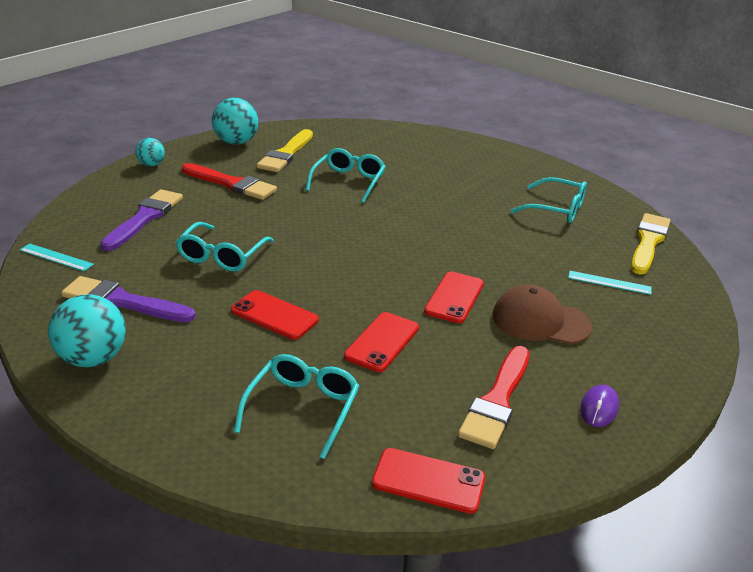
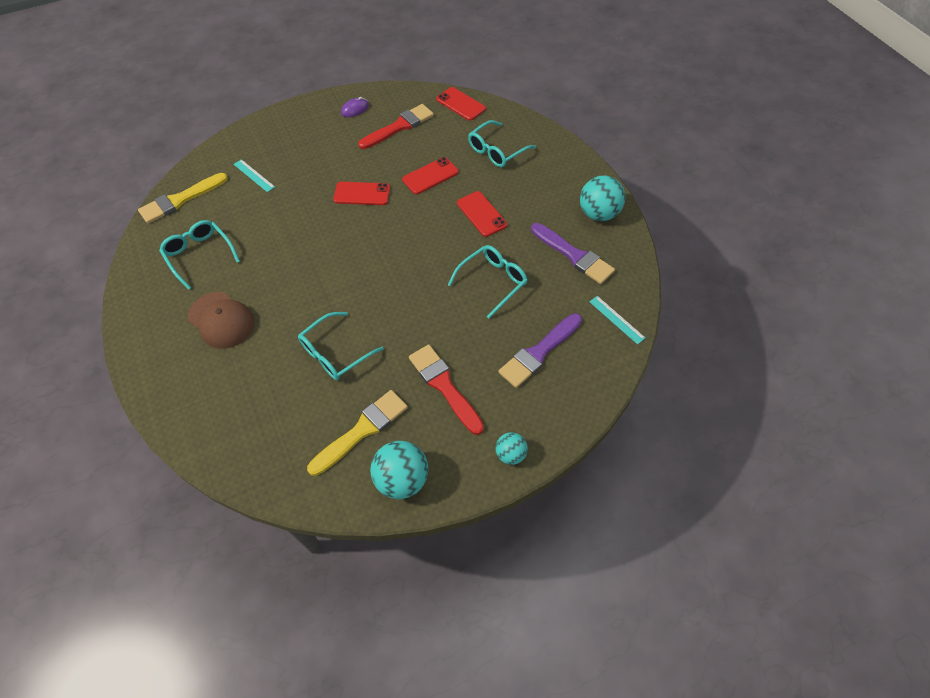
camera: 150 degrees left, 25 degrees up
red phone [424,272,484,323] -> red phone turned 45 degrees clockwise [333,182,390,205]
brown cap [493,285,592,344] -> brown cap moved to [188,292,255,349]

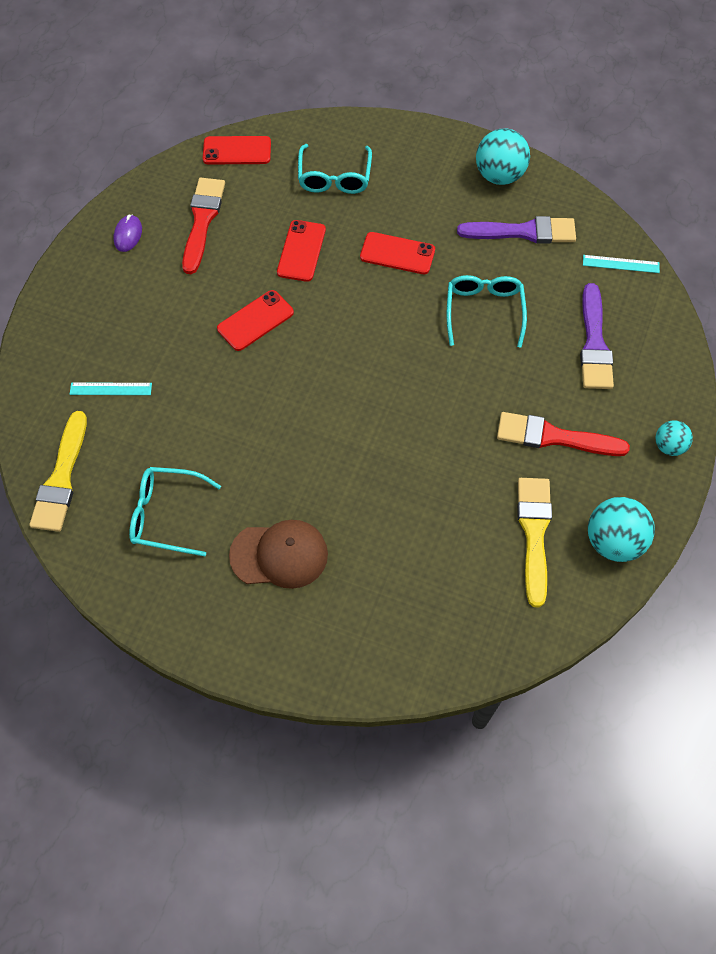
camera: 45 degrees left, 5 degrees up
turquoise glasses [298,312,384,380] -> none

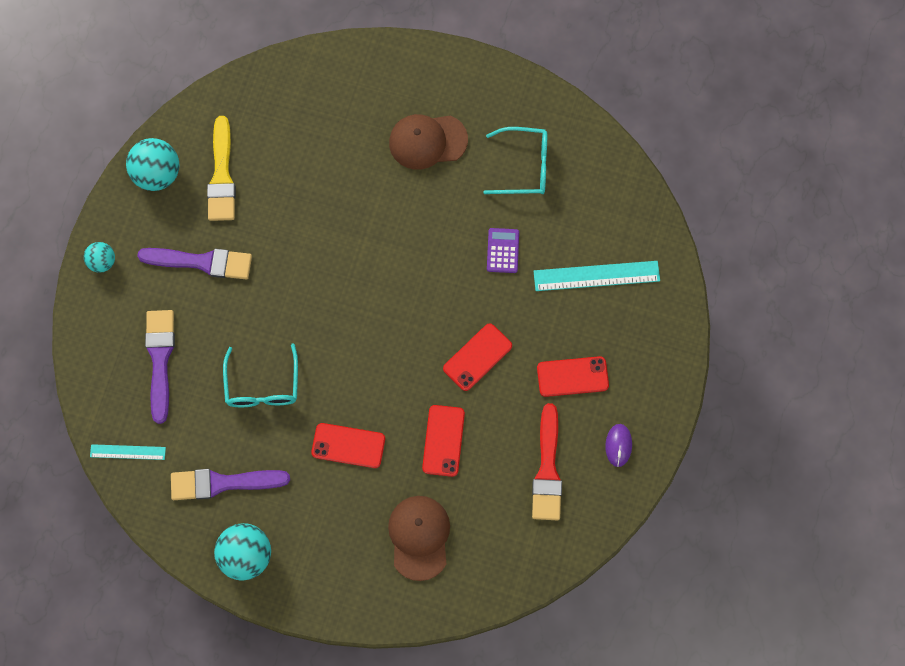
camera: 175 degrees right, 10 degrees up
yellow brush [30,411,87,532] -> none
turquoise ruler [69,382,152,395] -> turquoise ruler [533,261,660,291], size x1.73
red phone [203,136,271,164] -> red phone moved to [537,356,609,397]
turquoise glasses [298,144,372,194] -> brown cap [388,496,450,581]
red brush [497,412,630,456] -> purple brush [137,248,252,280]
none -> purple calculator [487,228,519,273]

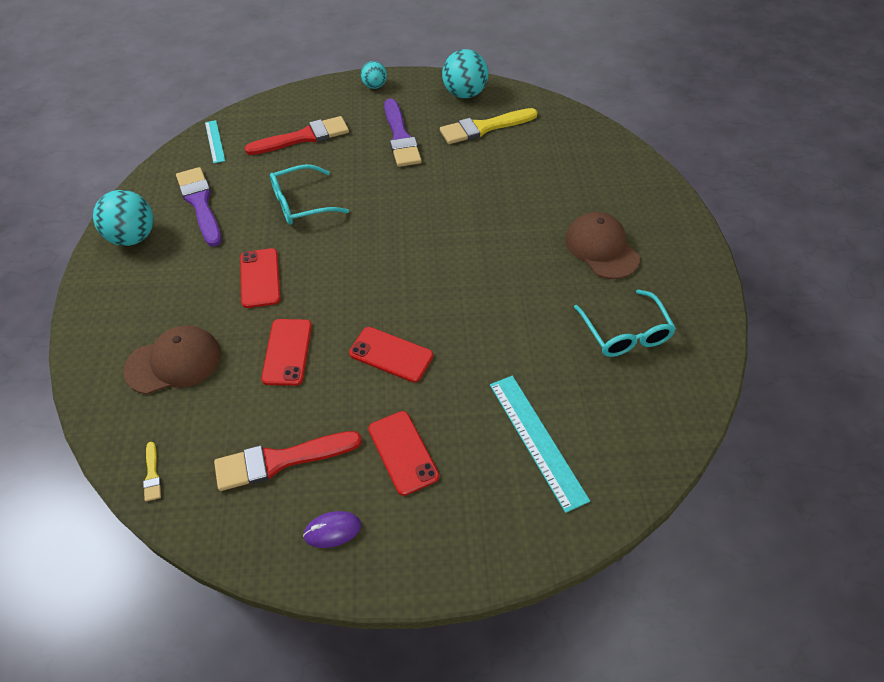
camera: 70 degrees right, 20 degrees down
purple brush [145,310,175,424] -> red brush [245,116,349,155]
red phone [422,405,465,477] -> red phone turned 75 degrees counterclockwise [261,319,312,386]
purple calculator [487,228,519,273] -> none
none -> yellow brush [143,442,161,501]

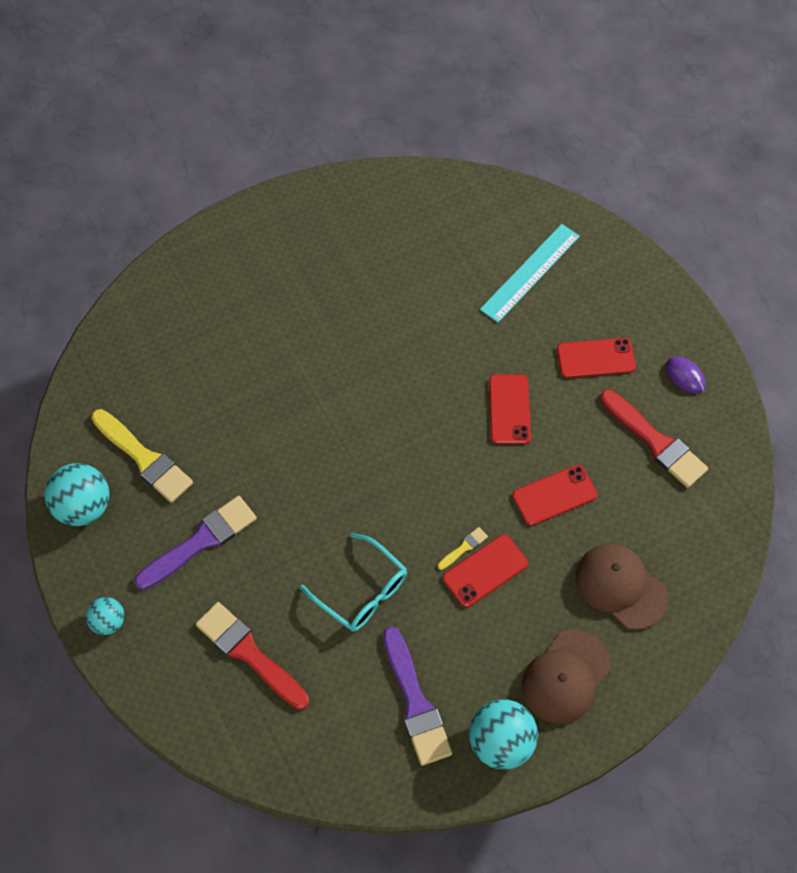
camera: 115 degrees left, 10 degrees up
yellow brush [143,442,161,501] -> yellow brush moved to [438,527,488,570]
purple brush [176,167,222,247] -> purple brush turned 60 degrees counterclockwise [383,626,452,766]
turquoise ruler [205,120,225,163] -> none
red phone [368,411,439,496] -> red phone turned 45 degrees clockwise [557,338,636,378]
brown cap [565,212,640,279] -> brown cap moved to [522,630,611,724]
turquoise glasses [574,289,676,357] -> none

